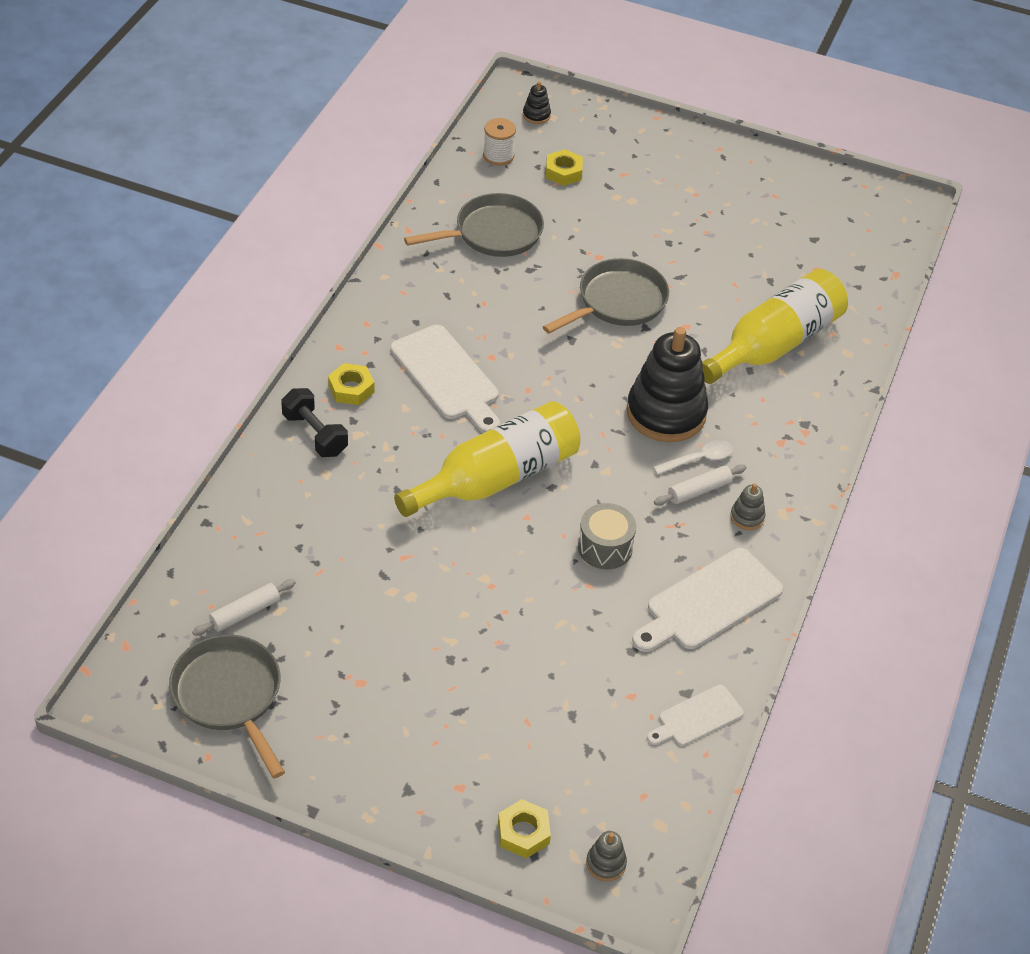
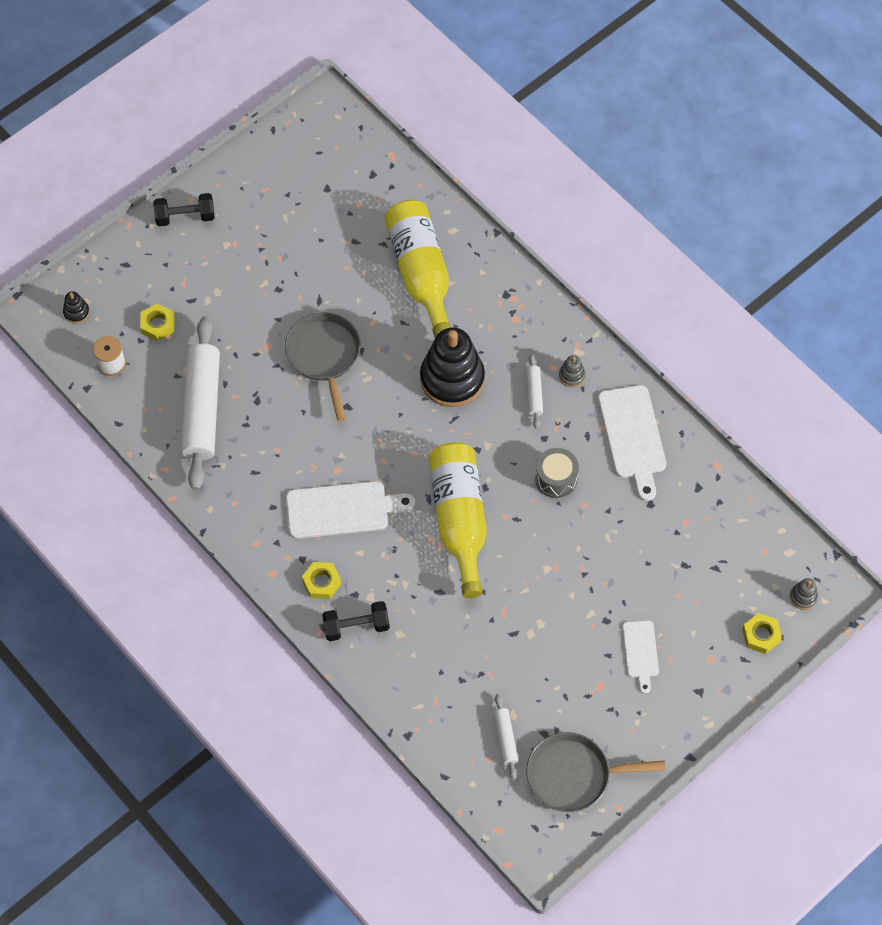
camera: 60 degrees left, 15 degrees up
grey pan [404,193,544,257] -> white rolling pin [181,316,220,490]
white cutting board [647,685,744,746] -> white cutting board moved to [622,620,659,693]
white spoon [653,440,734,475] -> none
none -> black dumbbell [154,193,214,226]

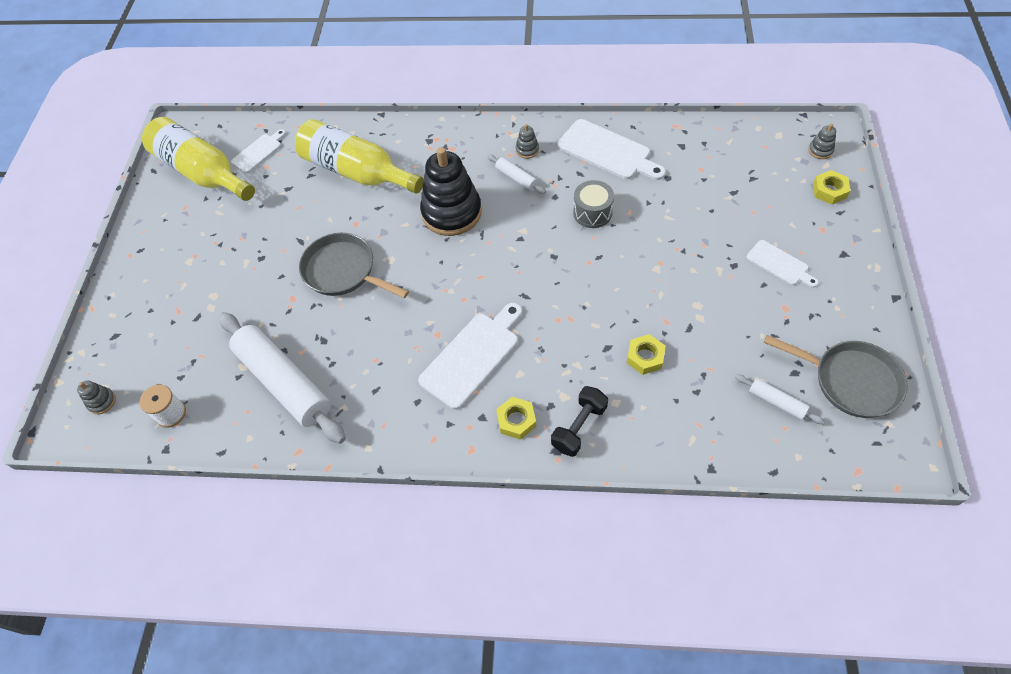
camera: 40 degrees left, 5 degrees down
black stacking toy [63,291,90,324] -> grey stacking toy [77,381,116,414]
yellow nut [140,303,174,341] -> yellow nut moved to [627,334,666,375]
black dumbbell [154,193,214,226] -> none
yellow bottle [428,442,487,598] -> yellow bottle moved to [142,117,255,201]
grey pan [526,732,665,812] -> grey pan turned 105 degrees counterclockwise [764,335,908,418]
none -> white cutting board [231,129,286,173]

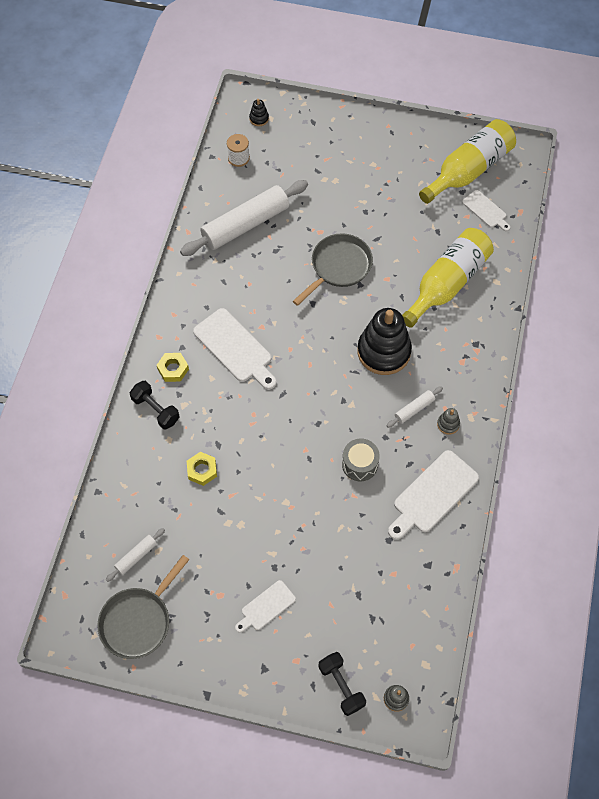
camera: 95 degrees right, 5 degrees up
grey stacking toy [77,381,116,414] -> black stacking toy [249,99,269,126]
yellow nut [813,170,851,205] -> black dumbbell [318,652,366,716]

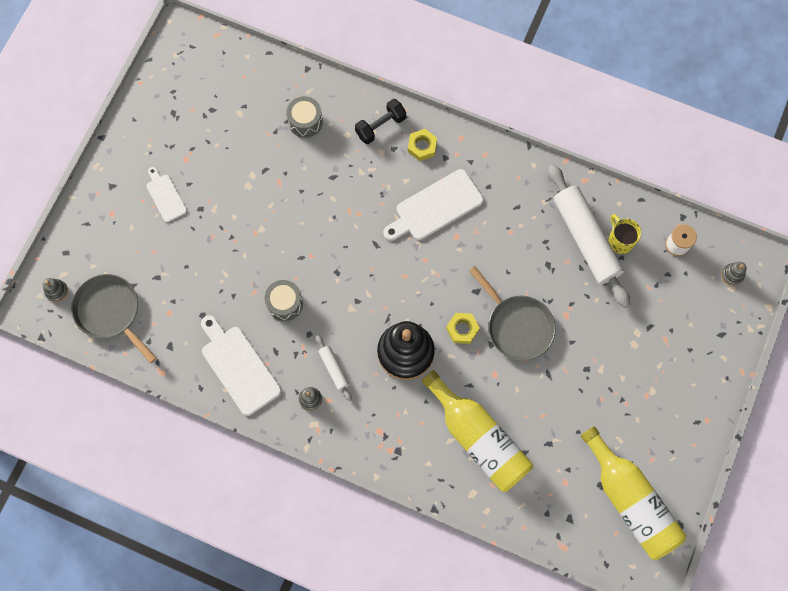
camera: 100 degrees right, 10 degrees up
grey pan [97,555,189,659] -> grey pan moved to [71,274,157,363]
white rolling pin [106,528,165,582] -> none
yellow nut [187,452,217,486] -> yellow nut moved to [446,313,480,344]
black stacking toy [249,99,269,126] -> grey stacking toy [721,262,747,286]
black dumbbell [318,652,366,716] -> none
white cutting board [462,190,511,231] -> none
none -> grey drum [286,96,323,138]
none -> yellow mug [608,214,641,254]

